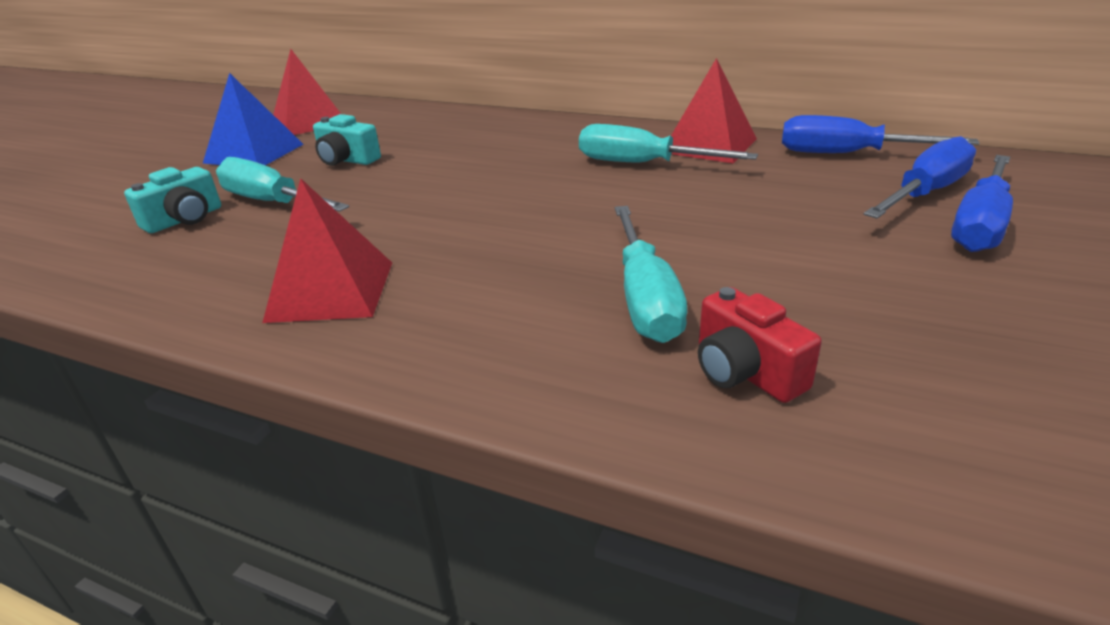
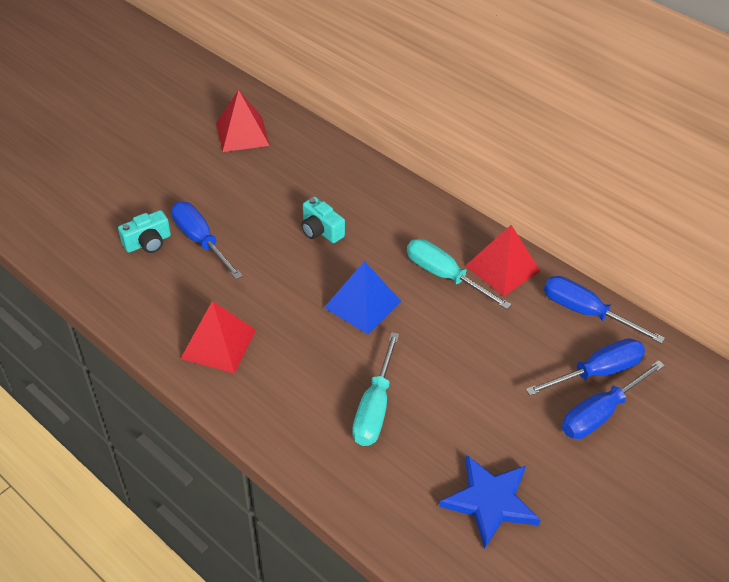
camera: 15 degrees right, 15 degrees up
blue pyramid [203,73,303,165] -> blue pyramid moved to [324,261,401,335]
turquoise screwdriver [216,157,349,212] -> blue screwdriver [171,202,243,280]
turquoise camera [313,114,381,166] -> turquoise camera moved to [301,197,345,243]
red camera [698,287,822,403] -> none
none -> blue star [439,455,541,549]

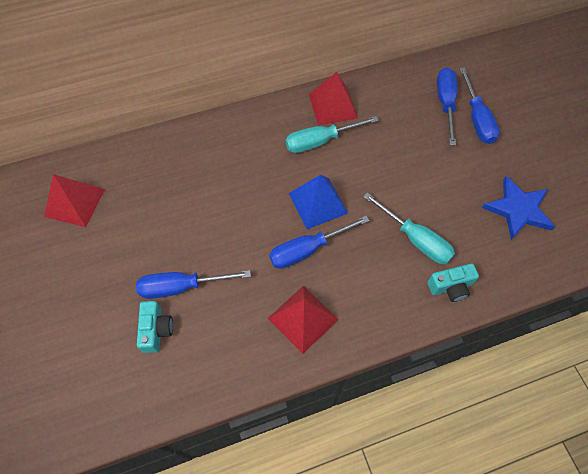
camera: 60 degrees left, 15 degrees up
turquoise camera [301,197,345,243] -> turquoise camera moved to [427,263,479,302]
blue screwdriver [544,276,665,344] -> blue screwdriver moved to [269,216,370,269]

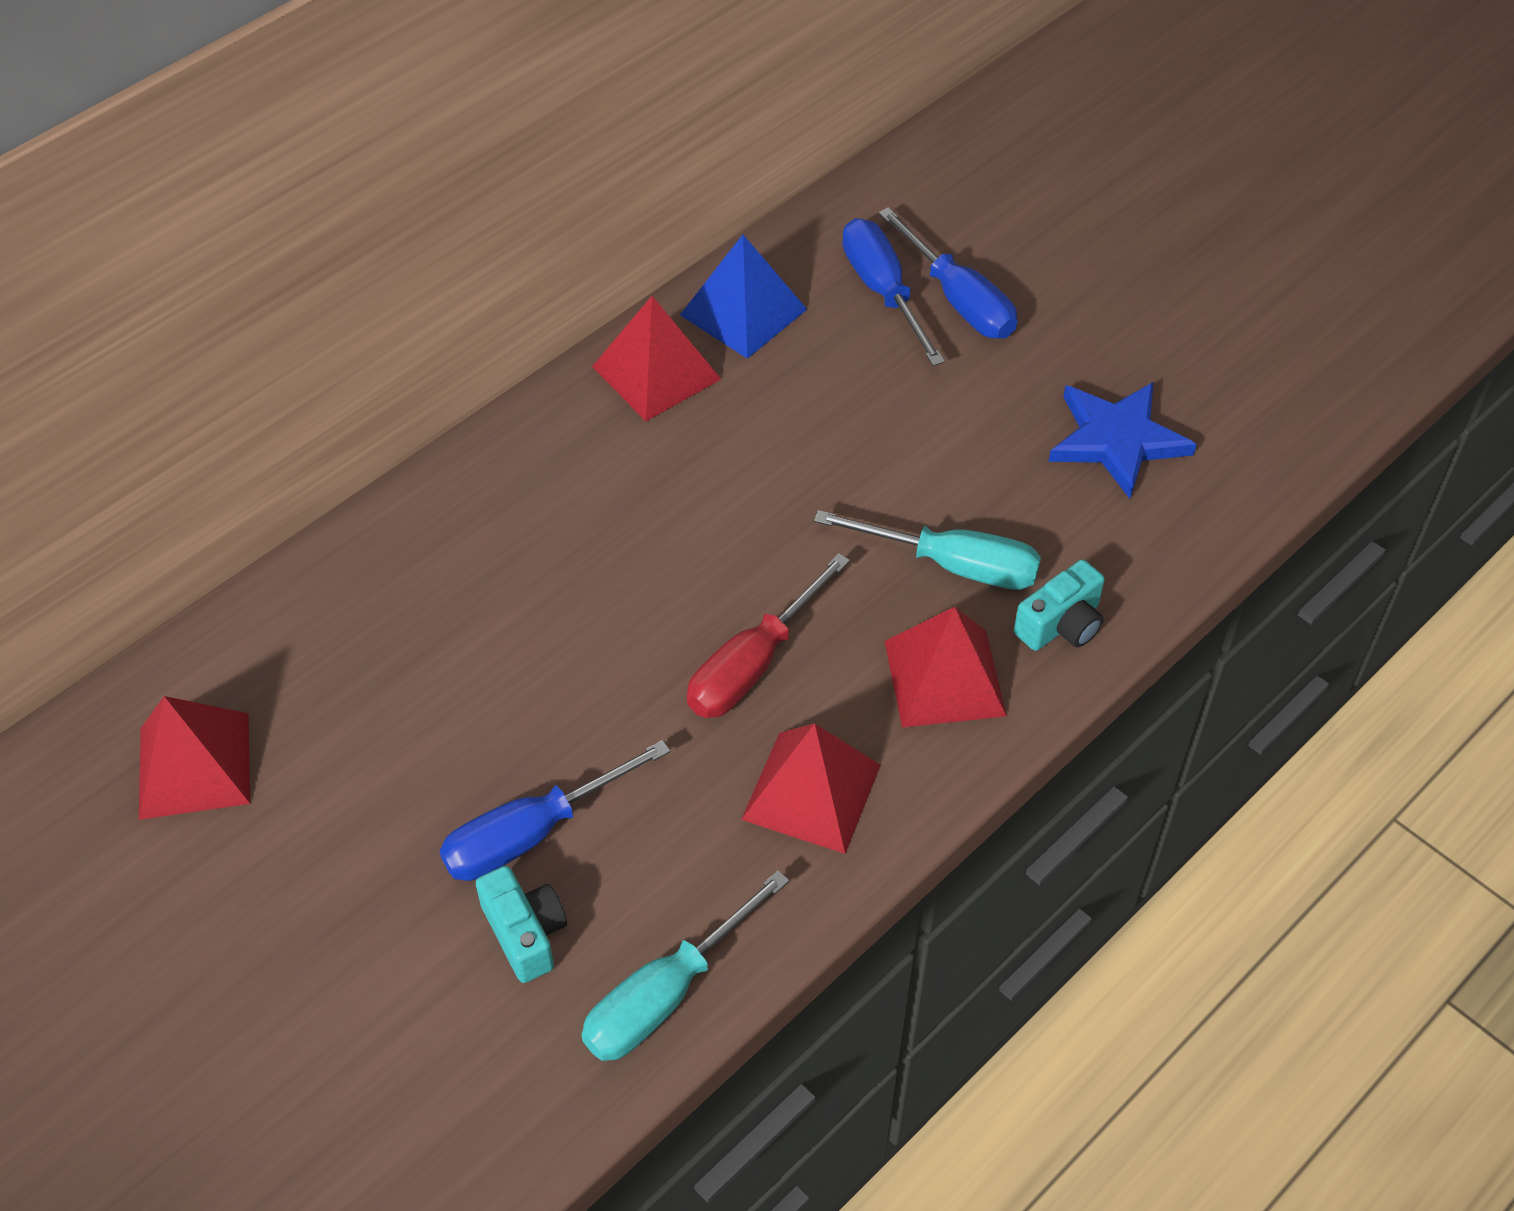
camera: 25 degrees left, 10 degrees down
blue screwdriver [269,216,370,269] -> red screwdriver [687,553,850,718]
turquoise screwdriver [286,116,379,153] -> turquoise screwdriver moved to [581,870,789,1061]
blue pyramid [289,174,348,229] -> blue pyramid moved to [680,235,807,359]
none -> red pyramid [885,607,1007,728]

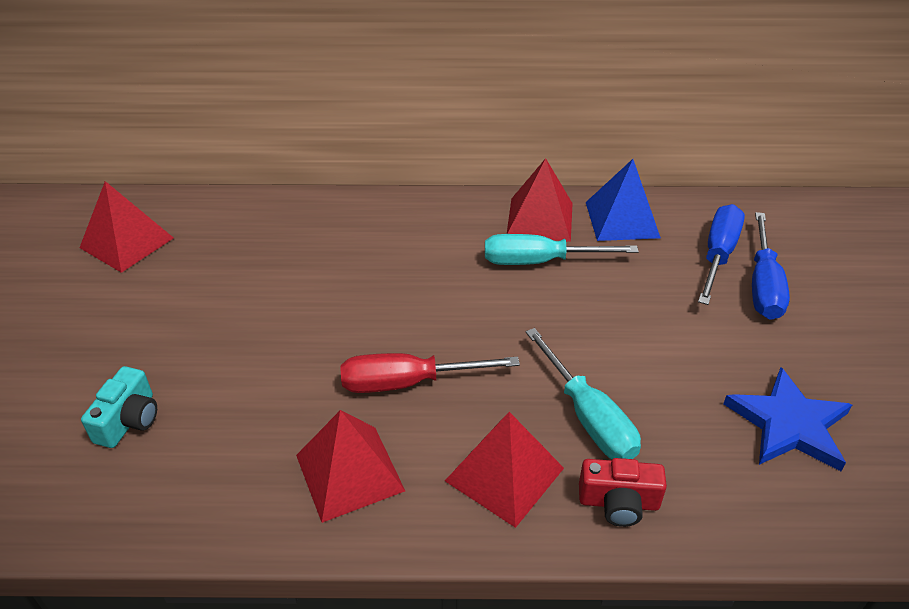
camera: 45 degrees right, 10 degrees down
blue screwdriver [440,740,671,881] -> none
turquoise screwdriver [581,870,789,1061] -> turquoise screwdriver moved to [485,234,639,265]
turquoise camera [1014,559,1105,651] -> red camera [579,458,667,527]

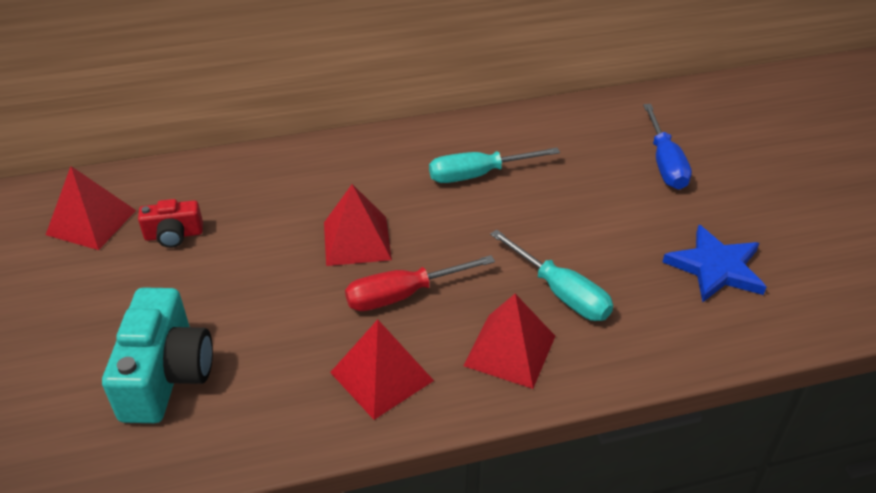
camera: 15 degrees left, 0 degrees up
turquoise camera [81,366,157,448] -> turquoise camera [102,287,213,423], size x1.82
red pyramid [507,158,573,242] -> red pyramid moved to [324,184,392,266]
red camera [579,458,667,527] -> red camera moved to [138,199,203,248]
blue pyramid [586,159,661,241] -> none
blue screwdriver [698,204,745,305] -> none

